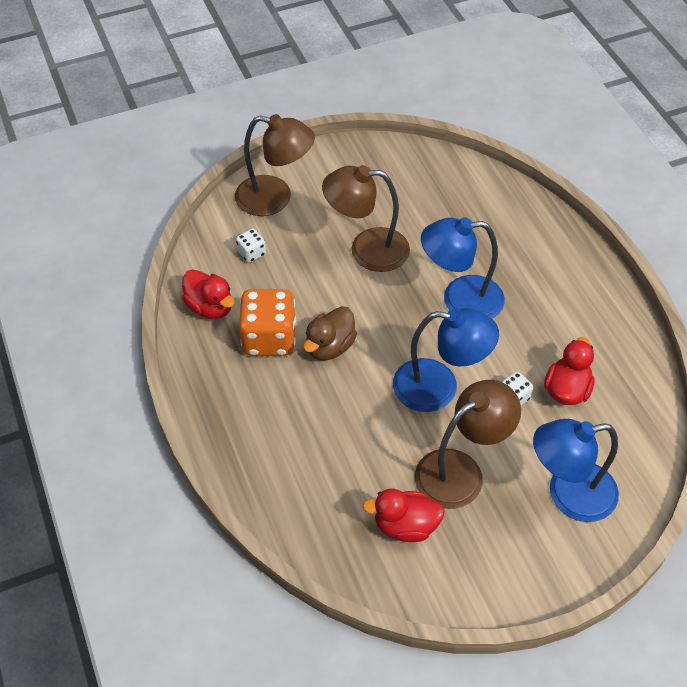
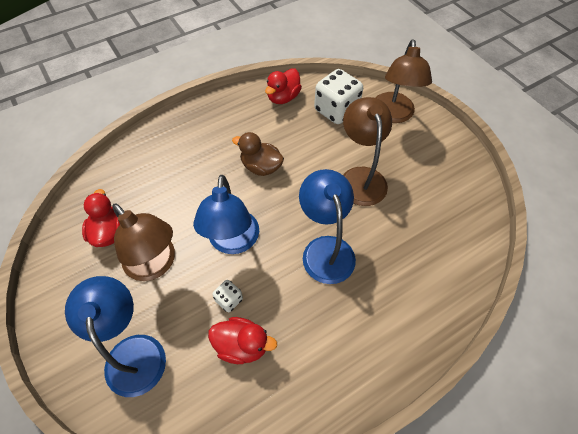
camera: 80 degrees right, 5 degrees up
white dice [236,229,266,263] -> white dice [314,69,363,124], size x2.11
orange dice [239,289,296,356] -> none

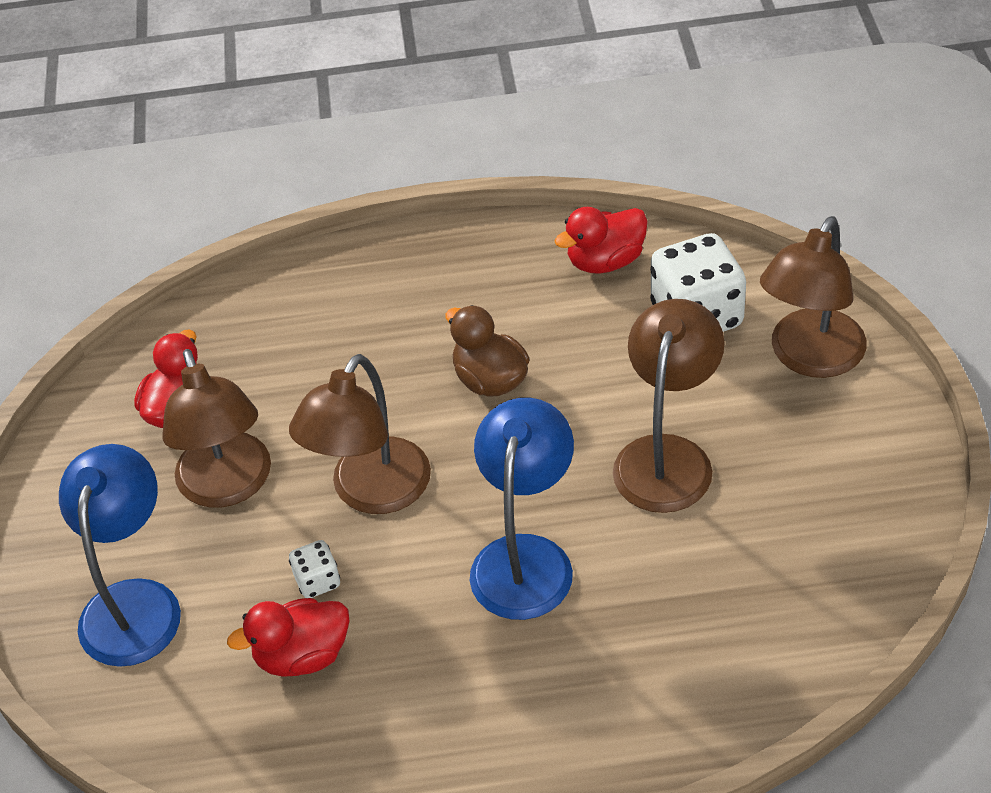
camera: 30 degrees right, 10 degrees down
blue lamp [193,175,259,254] -> brown lamp [289,354,431,514]
red duck [208,317,277,364] -> red duck turned 120 degrees clockwise [227,598,349,677]

